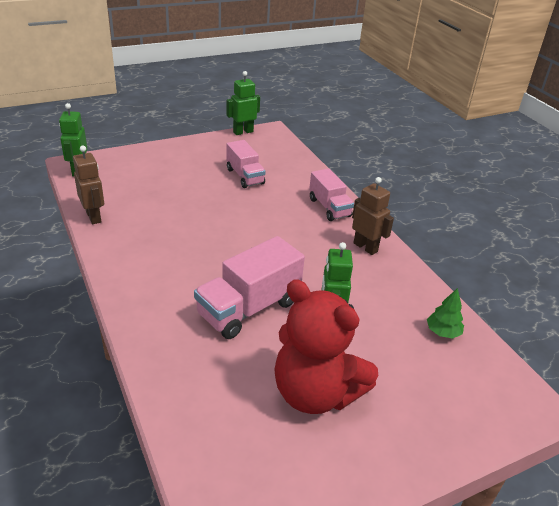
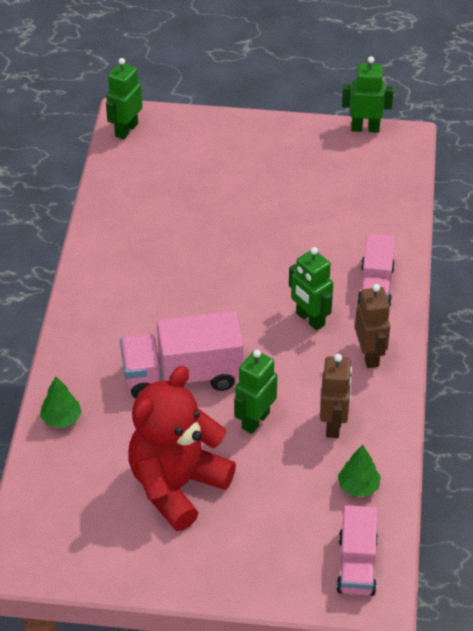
camera: 35 degrees right, 10 degrees up
brown robot [73,145,104,224] -> brown robot moved to [320,354,352,438]
pink truck [226,140,265,188] -> pink truck moved to [336,505,378,596]
red teddy bear [274,279,378,414] -> red teddy bear turned 60 degrees clockwise [128,366,236,531]
none -> green tree [40,377,82,428]
none -> green robot [289,247,333,330]

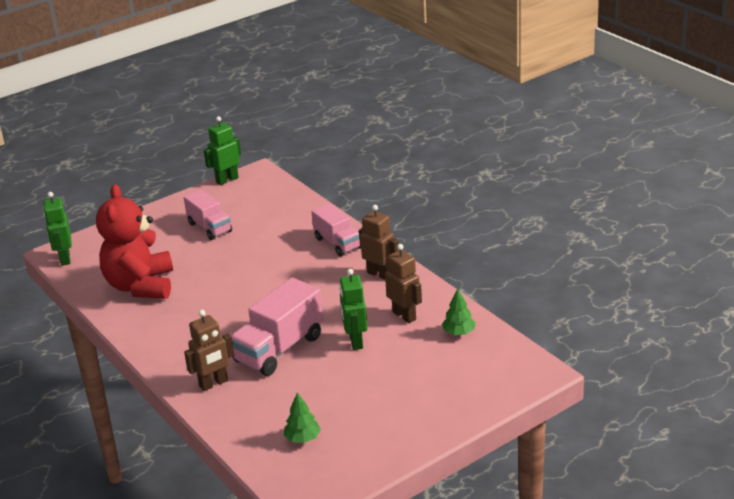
camera: 40 degrees left, 15 degrees down
green tree [40,377,82,428] -> green tree moved to [284,392,321,443]
red teddy bear [128,366,236,531] -> red teddy bear moved to [96,184,173,299]
green robot [289,247,333,330] -> none
pink truck [336,505,378,596] -> pink truck moved to [184,190,232,240]
none -> brown robot [184,310,234,391]

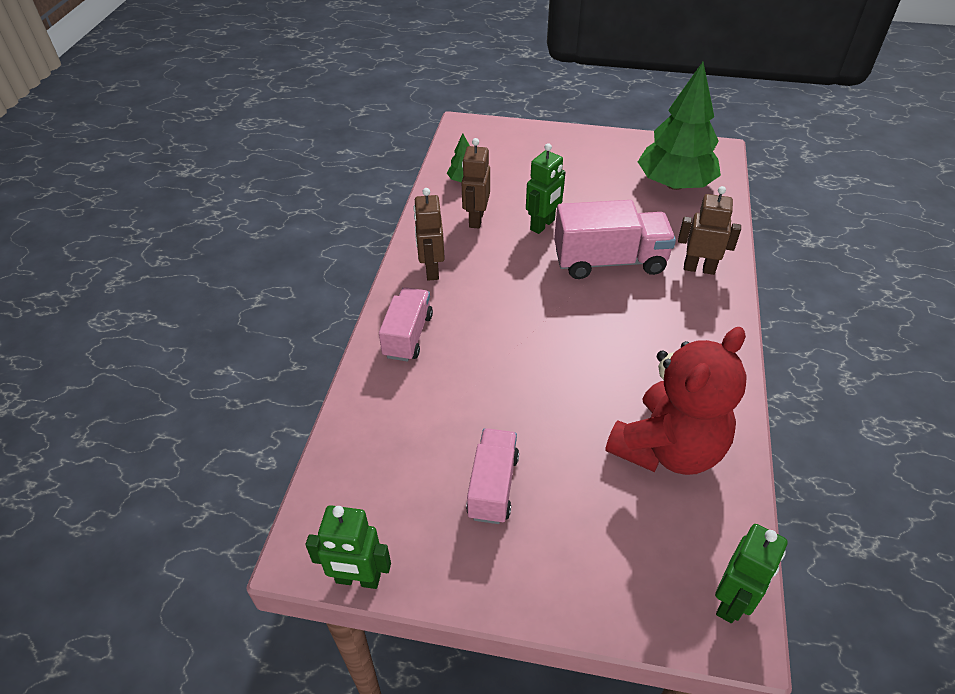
camera: 135 degrees left, 15 degrees up
green tree [284,392,321,443] -> green tree [638,62,721,190], size x2.35

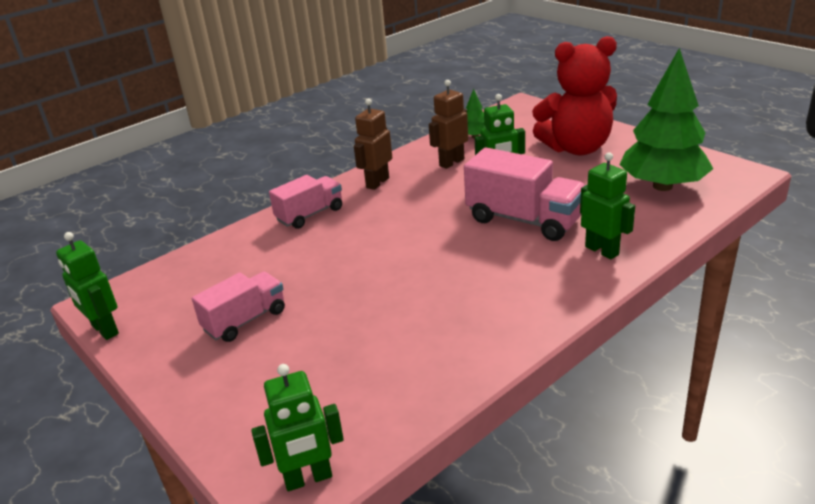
camera: 40 degrees right, 15 degrees down
red teddy bear [605,327,747,475] -> red teddy bear moved to [532,36,617,155]
brown robot [678,186,741,275] -> green robot [580,152,635,259]

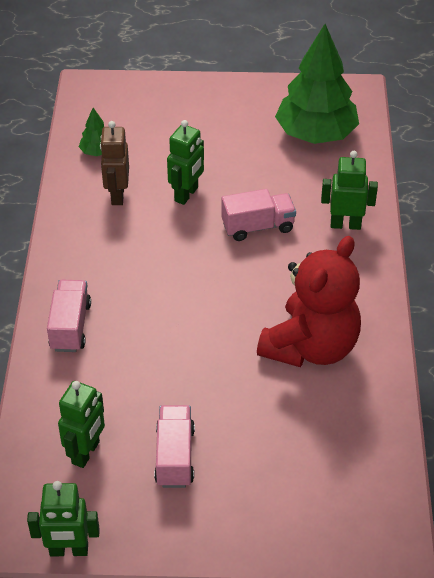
camera: 50 degrees left, 15 degrees up
green robot [251,364,344,491] -> green robot moved to [58,381,105,468]
brown robot [354,98,392,190] -> none
pink truck [464,148,586,241] -> pink truck [222,189,296,241], size x0.64
red teddy bear [532,36,617,155] -> red teddy bear moved to [257,236,361,367]

